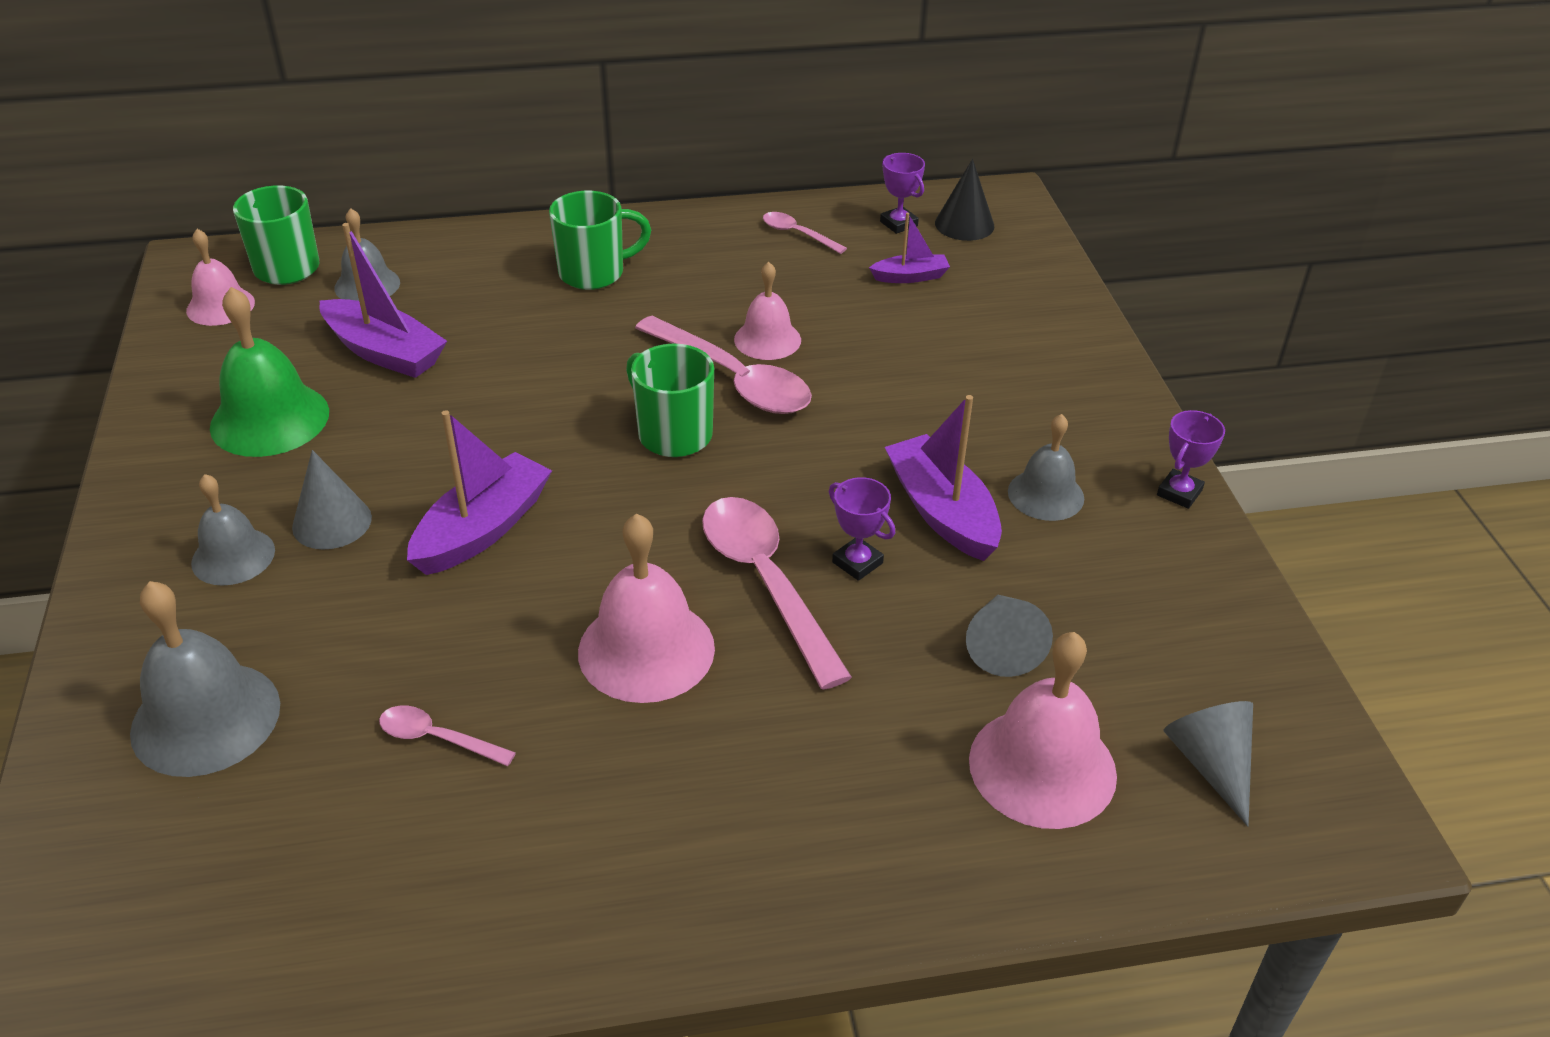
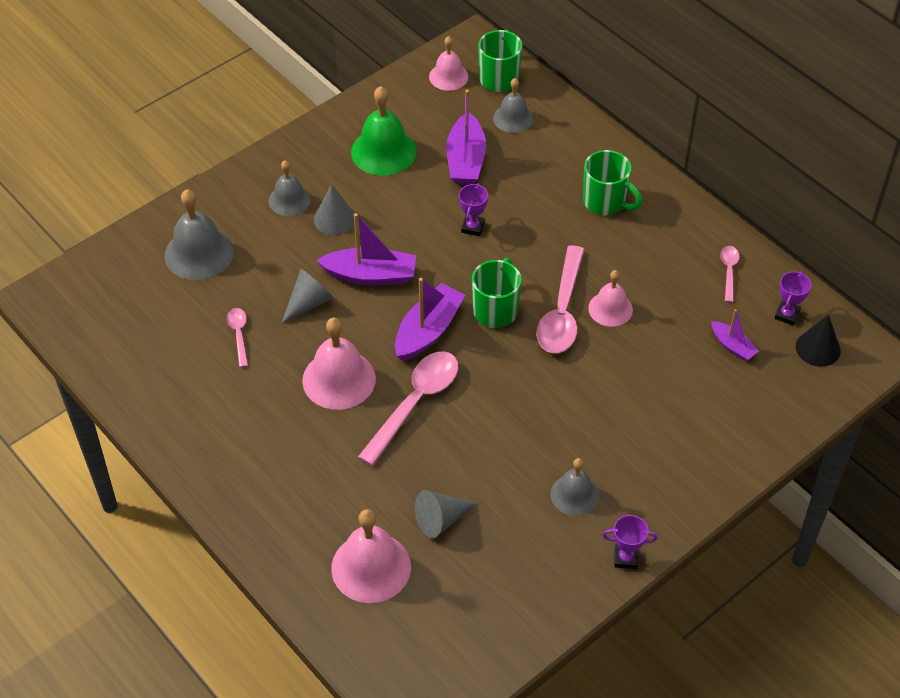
camera: 60 degrees right, 10 degrees up
purple trophy [829,477,895,581] -> purple trophy moved to [459,183,488,236]
purple boat [885,395,1002,561] -> purple boat moved to [395,278,465,361]
grey cone [1163,701,1253,827] -> grey cone moved to [281,269,334,324]

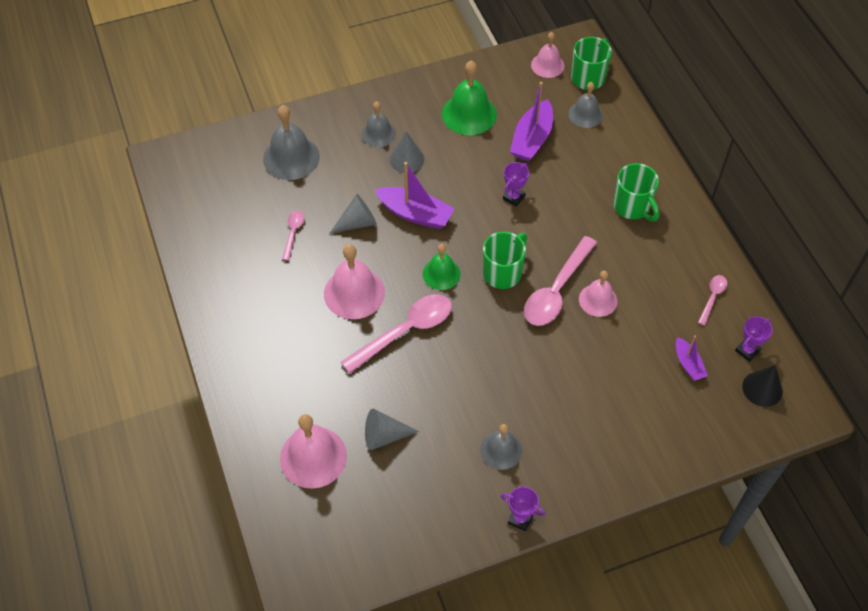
camera: 20 degrees right, 5 degrees up
purple boat [395,278,465,361] -> green bell [423,244,461,290]

